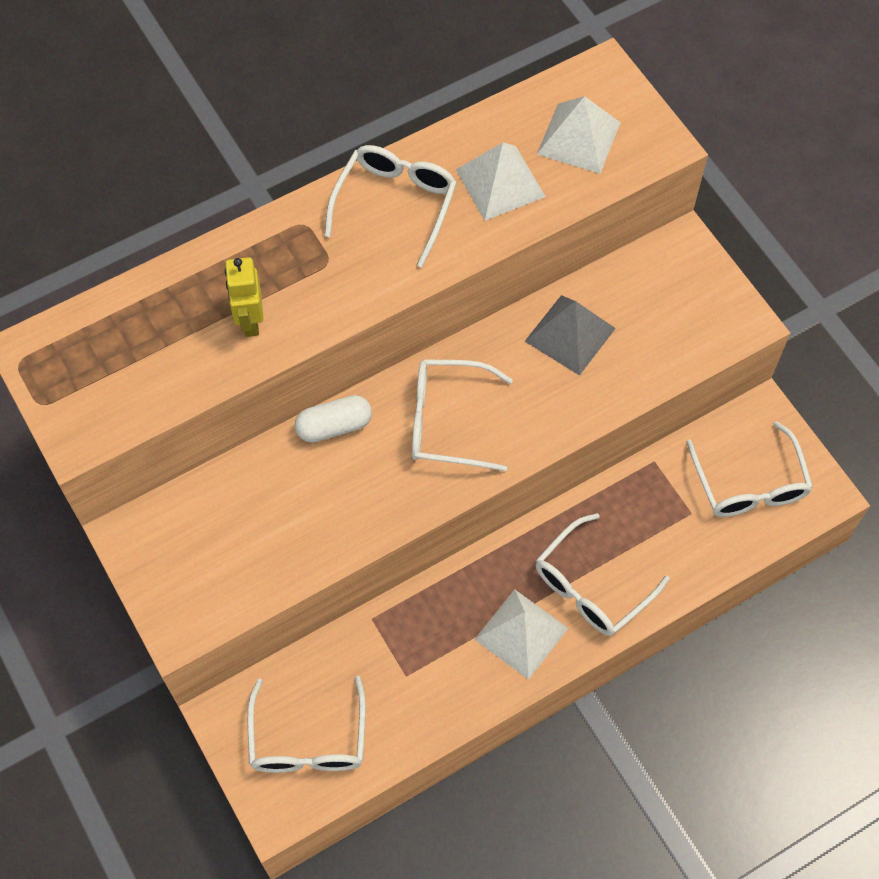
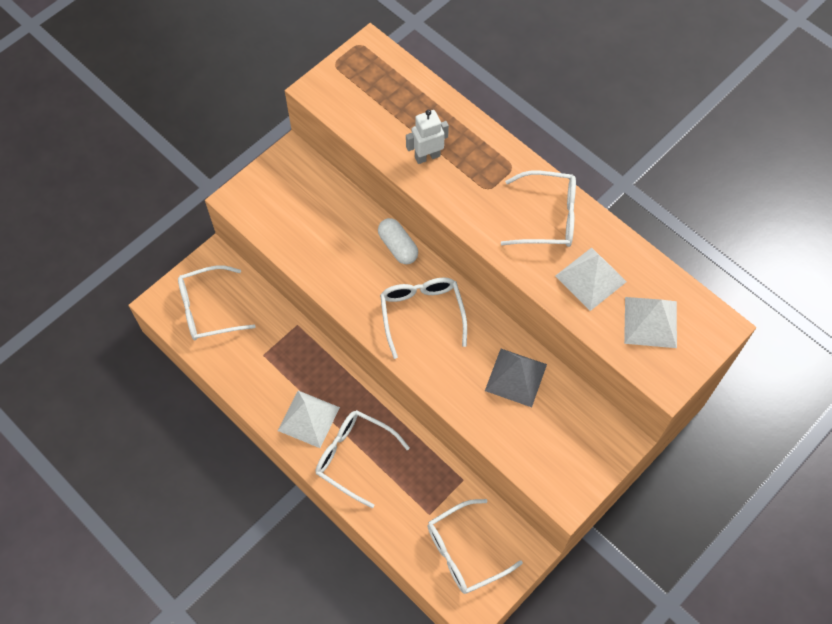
camera: 75 degrees right, 0 degrees up
yellow robot [225,257,264,337] -> white robot [406,110,449,164]

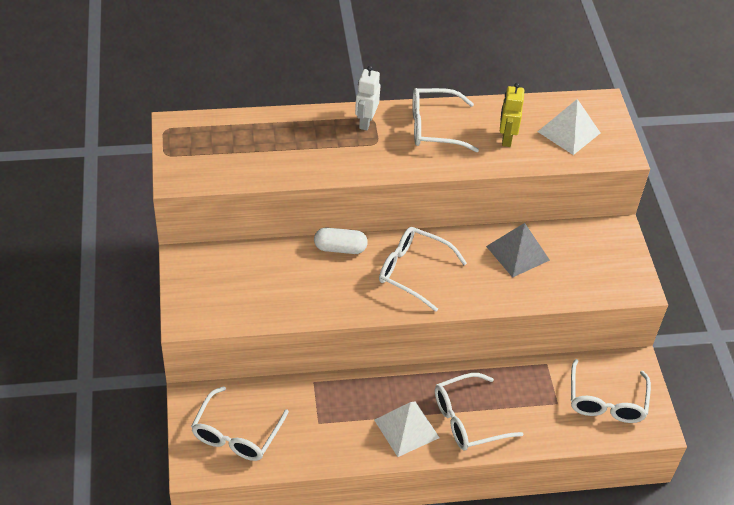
camera: 55 degrees left, 15 degrees down
white robot [406,110,449,164] -> white robot moved to [355,66,381,130]
white glasses [501,171,576,247] -> white glasses turned 135 degrees counterclockwise [412,88,479,152]
white pyramid [555,248,627,311] -> yellow robot [500,83,524,147]

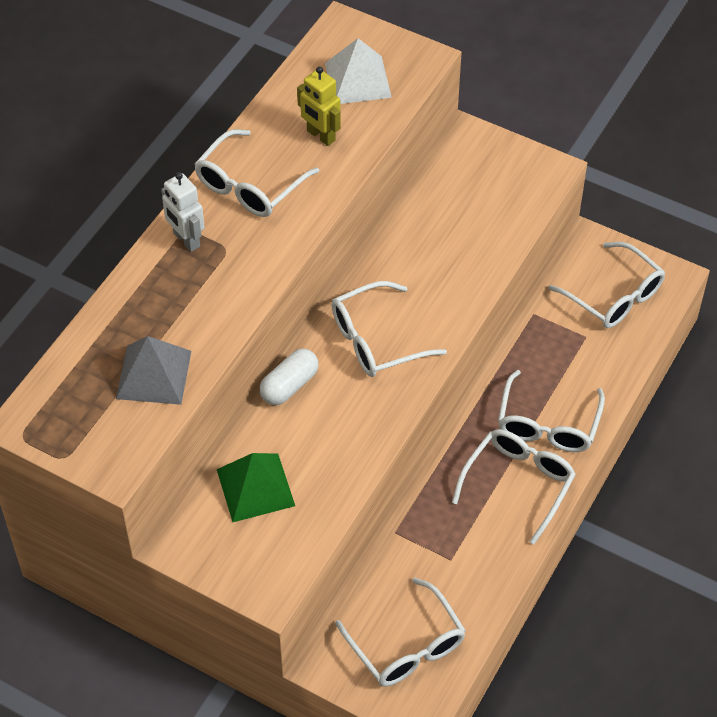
camera: 50 degrees left, 5 degrees up
white pyramid [374,401,440,457] -> white glasses [452,429,576,545]
grey pyramid [486,223,550,278] -> grey pyramid moved to [116,336,191,405]
none -> green pyramid [217,453,295,522]

